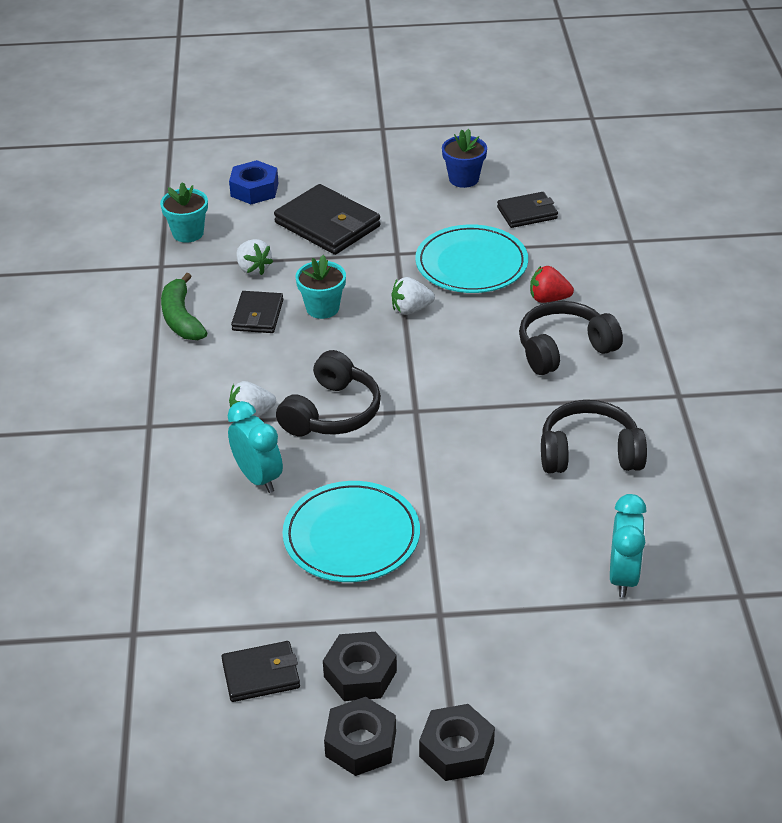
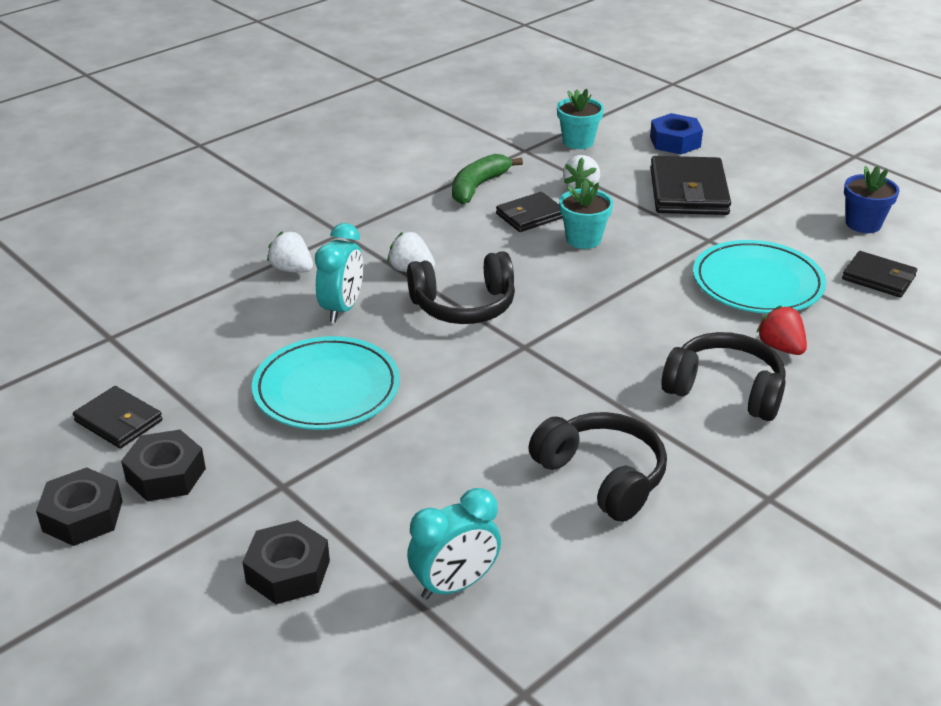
camera: 50 degrees right, 5 degrees down
white strawberry [391,277,435,315] -> white strawberry moved to [267,231,313,273]
black nut [419,704,495,781] -> black nut moved to [243,520,330,604]

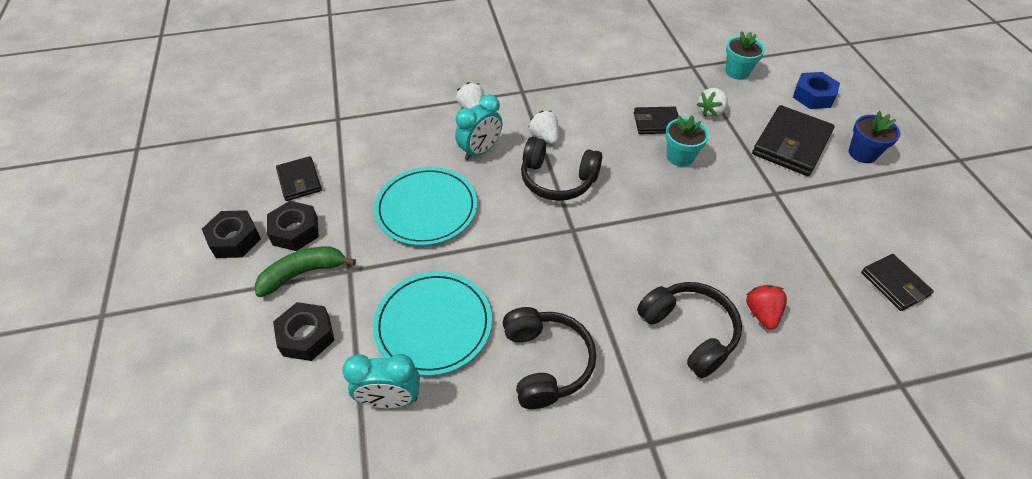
camera: 30 degrees right, 15 degrees up
green banana [452,154,523,204] -> green banana moved to [255,246,356,297]
turquoise plate [693,240,826,314] -> turquoise plate moved to [373,272,492,376]
blue flower pot [844,166,900,233] -> blue flower pot moved to [849,111,901,163]

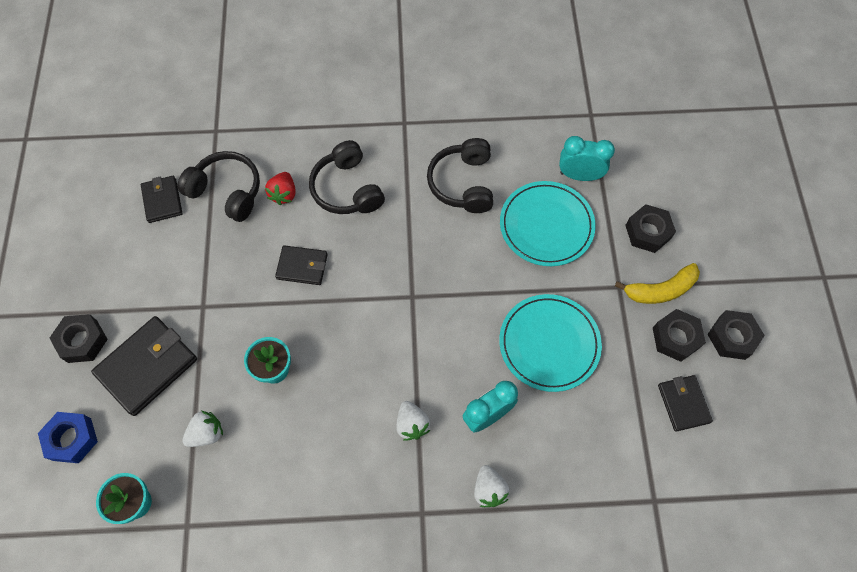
camera: 170 degrees left, 15 degrees up
green banana [255,246,356,297] -> yellow banana [615,263,700,304]
black headphones [521,137,602,201] -> black headphones moved to [177,151,260,222]
black wallet [634,107,678,134] -> black wallet moved to [275,245,328,285]
blue flower pot [849,111,901,163] -> black nut [50,314,108,363]

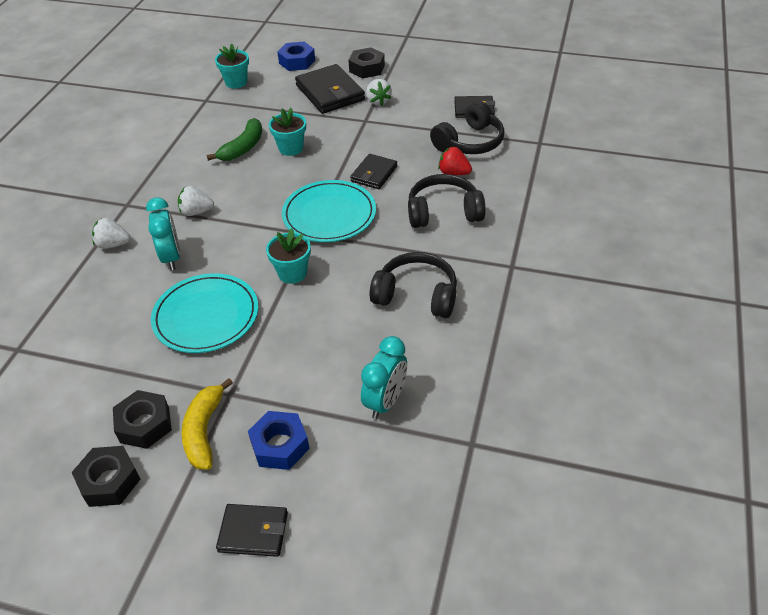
camera: 110 degrees right, 20 degrees down
white strawberry [182,411,223,447] -> white strawberry moved to [366,79,392,106]
turquoise plate [500,181,596,266] -> turquoise plate moved to [282,180,376,242]
black nut [625,204,676,253] -> blue nut [248,411,310,470]
black wallet [658,375,713,432] -> black wallet moved to [216,504,288,557]
none -> green banana [206,118,262,161]
none -> turquoise flower pot [266,228,311,284]

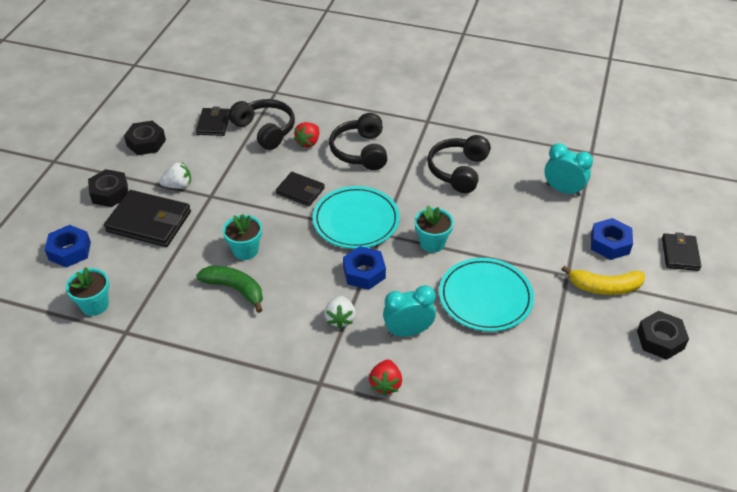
camera: 90 degrees left, 0 degrees up
white strawberry [92,218,131,249] -> red strawberry [369,359,402,396]
black nut [113,390,172,449] -> black nut moved to [124,121,166,155]
black wallet [295,64,365,114] -> black wallet turned 45 degrees clockwise [104,190,191,247]
none -> blue nut [343,246,386,290]

